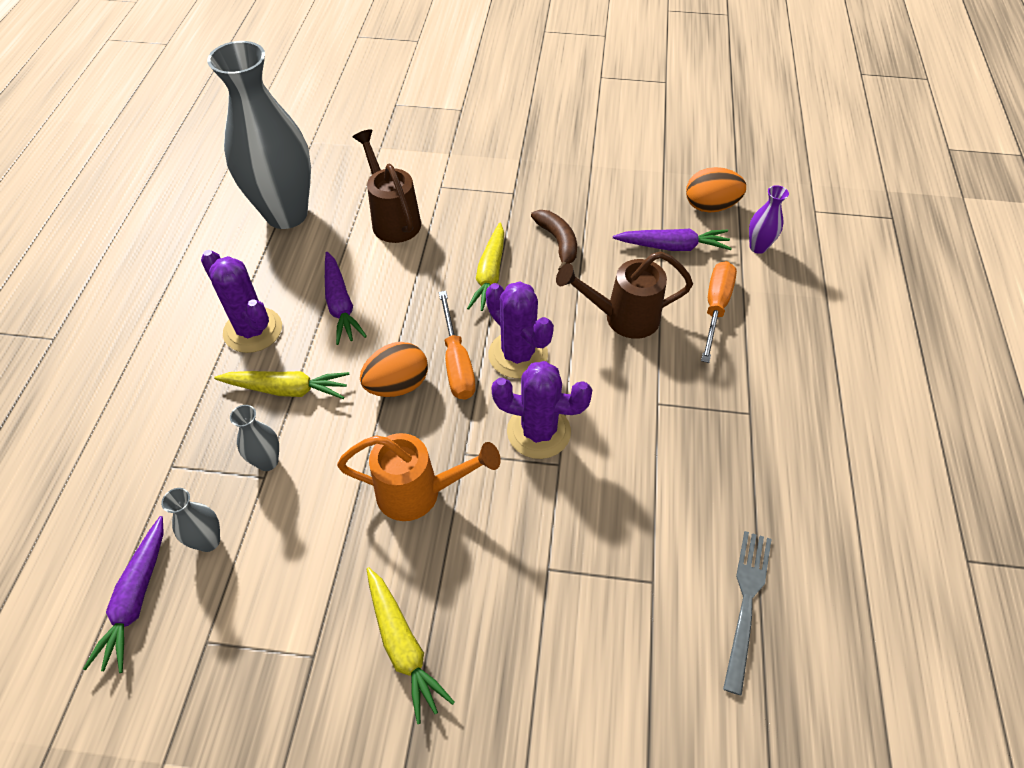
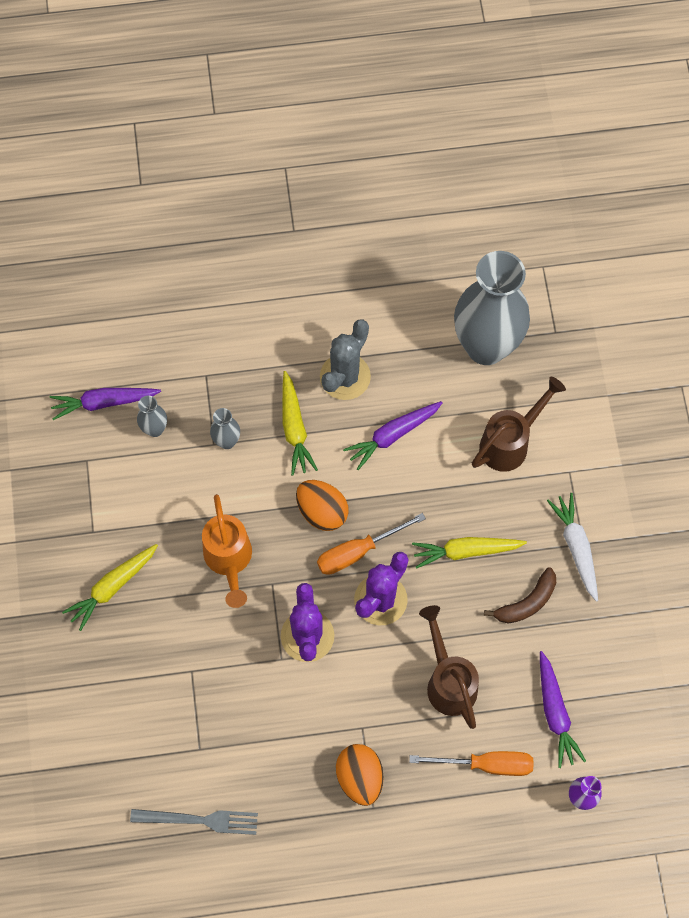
camera: 75 degrees right, 15 degrees up
purple cactus [201,250,282,353] -> grey cactus [320,319,371,400]
orange egg [686,167,746,213] -> orange egg moved to [336,744,383,806]
none -> white carrot [547,493,598,602]

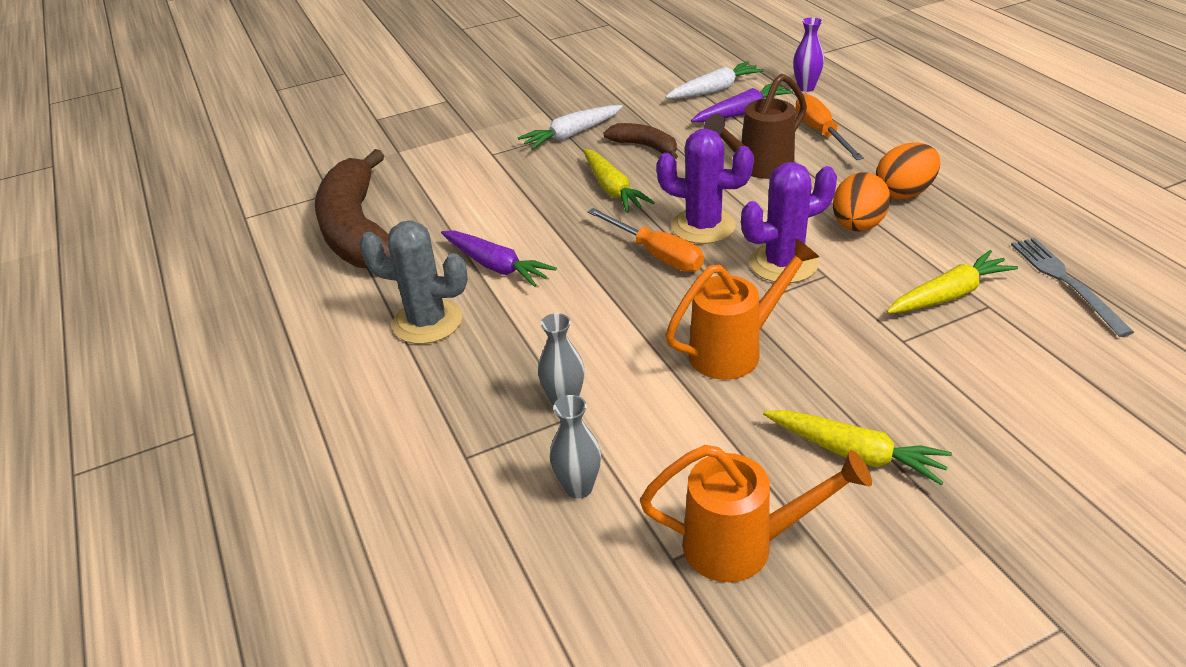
camera: 105 degrees left, 30 degrees down
purple carrot [50,388,161,420] -> none
yellow carrot [282,371,318,475] -> yellow carrot moved to [886,250,1018,314]
orange egg [296,480,349,531] -> orange egg moved to [833,172,891,231]
grey vase [454,251,530,365] -> brown banana [315,149,391,269]
brown watering can [472,377,566,472] -> none
none -> orange watering can [640,445,872,582]
none -> white carrot [665,61,764,99]

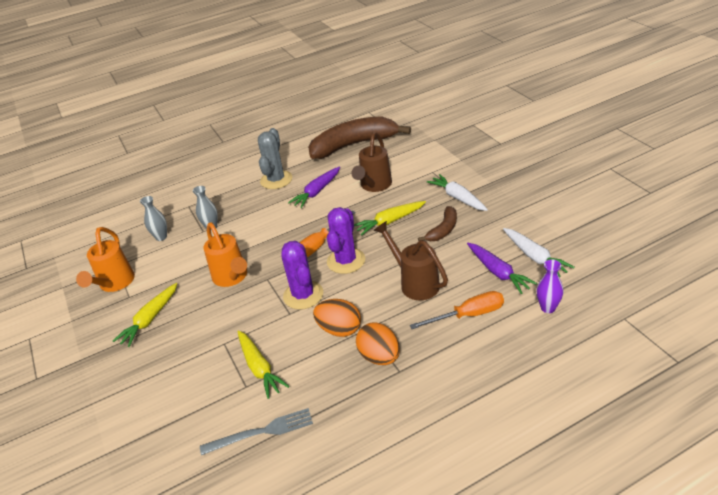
camera: 90 degrees right, 0 degrees up
none -> brown watering can [351,132,392,192]

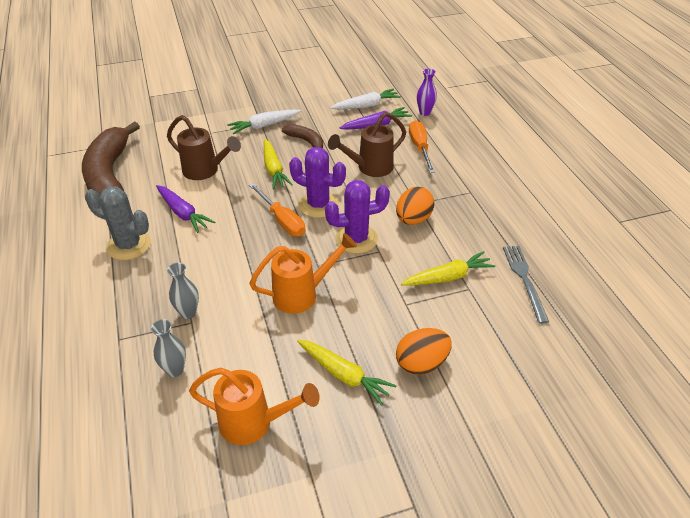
camera: 85 degrees left, 5 degrees up
orange egg [356,323,400,365] -> orange egg moved to [396,328,452,375]

